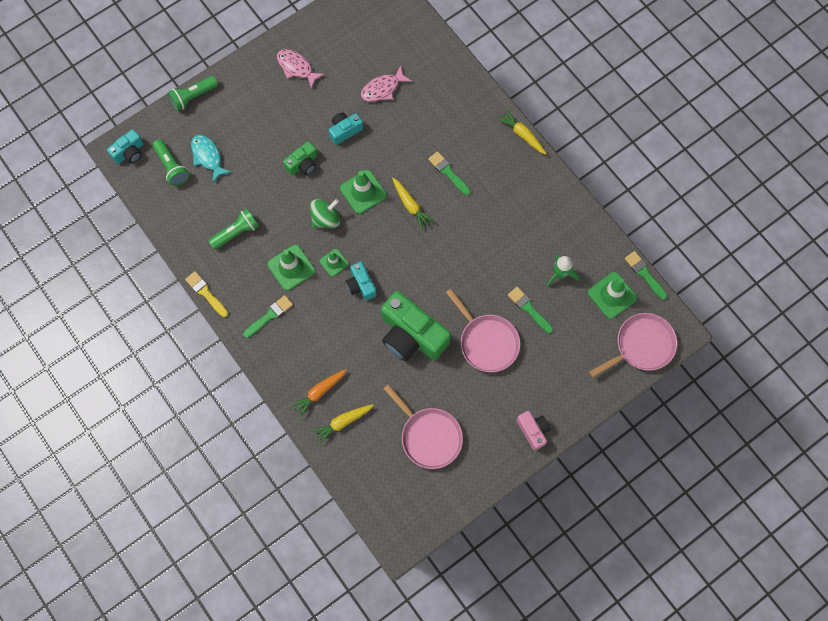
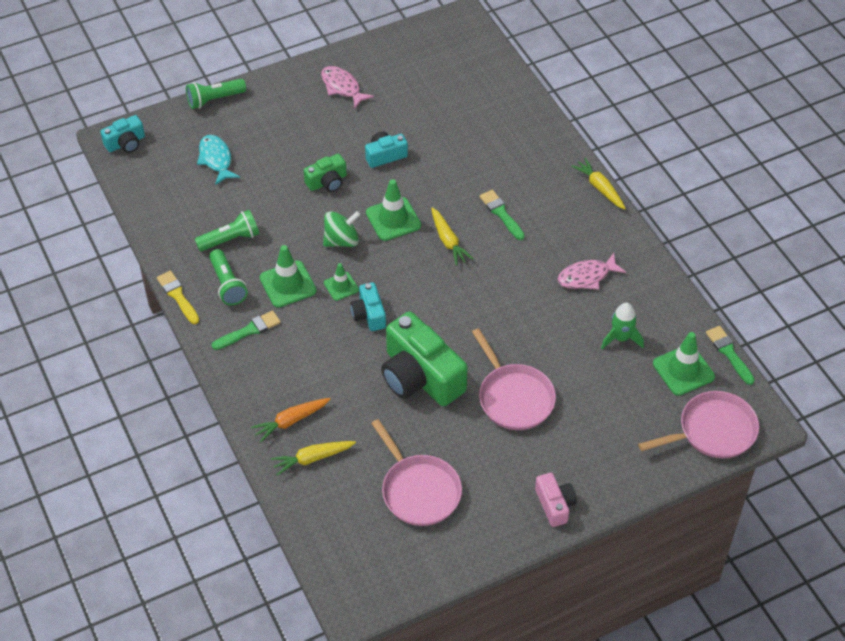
camera: 10 degrees right, 20 degrees down
green flashlight [153,139,189,186] -> green flashlight moved to [209,249,248,305]
pink fish [361,66,412,102] -> pink fish moved to [557,253,626,290]
green brush [508,287,553,333] -> none

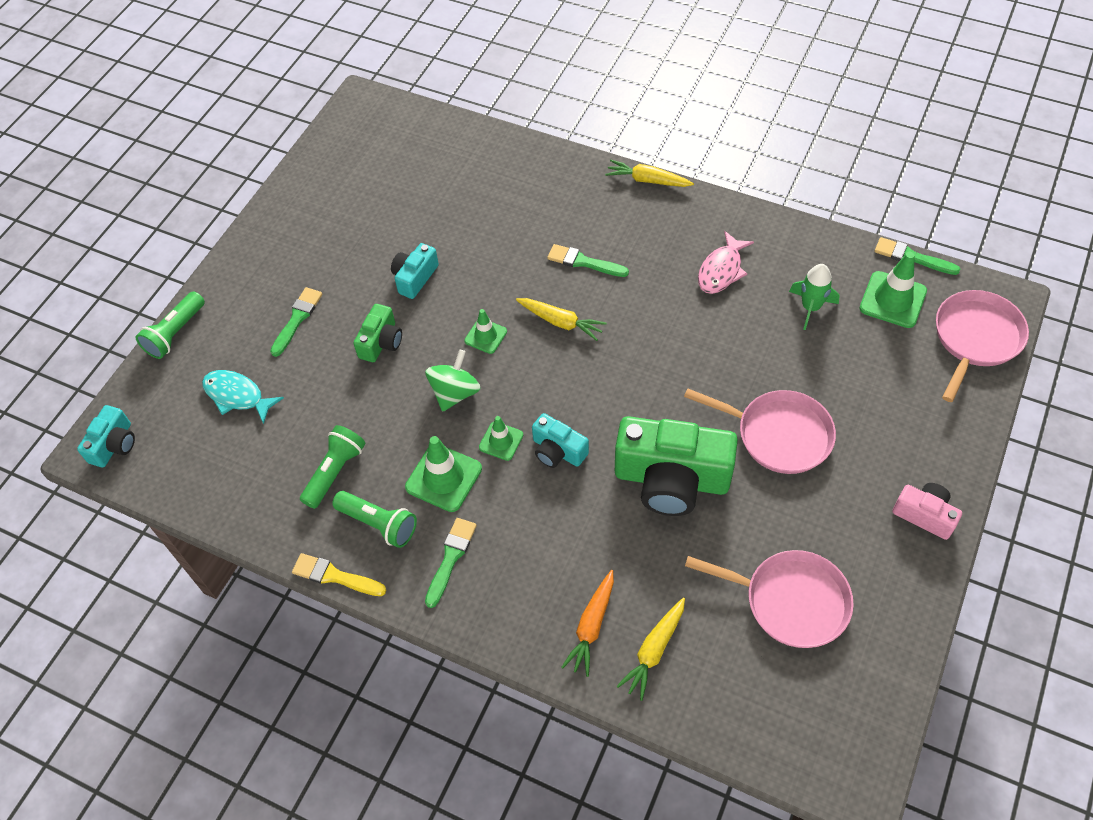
camera: 35 degrees left, 5 degrees up
pink fish [321,66,374,108] -> none
green traffic cone [366,179,421,241] -> green traffic cone [464,309,507,354], size x0.60
none -> green brush [270,287,323,357]

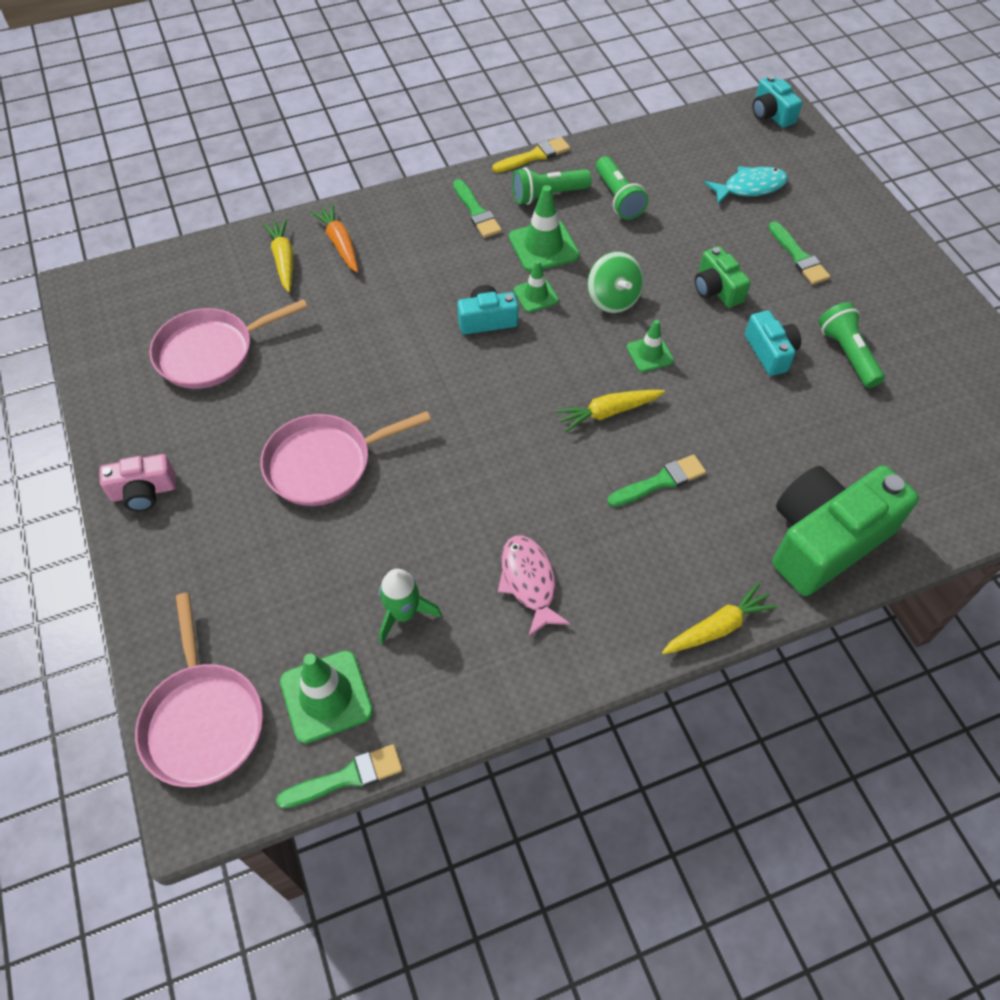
camera: 130 degrees right, 0 degrees up
green flashlight [136,291,205,359] -> green flashlight moved to [818,302,885,388]
green camera [615,416,738,516] -> green camera moved to [772,465,919,596]

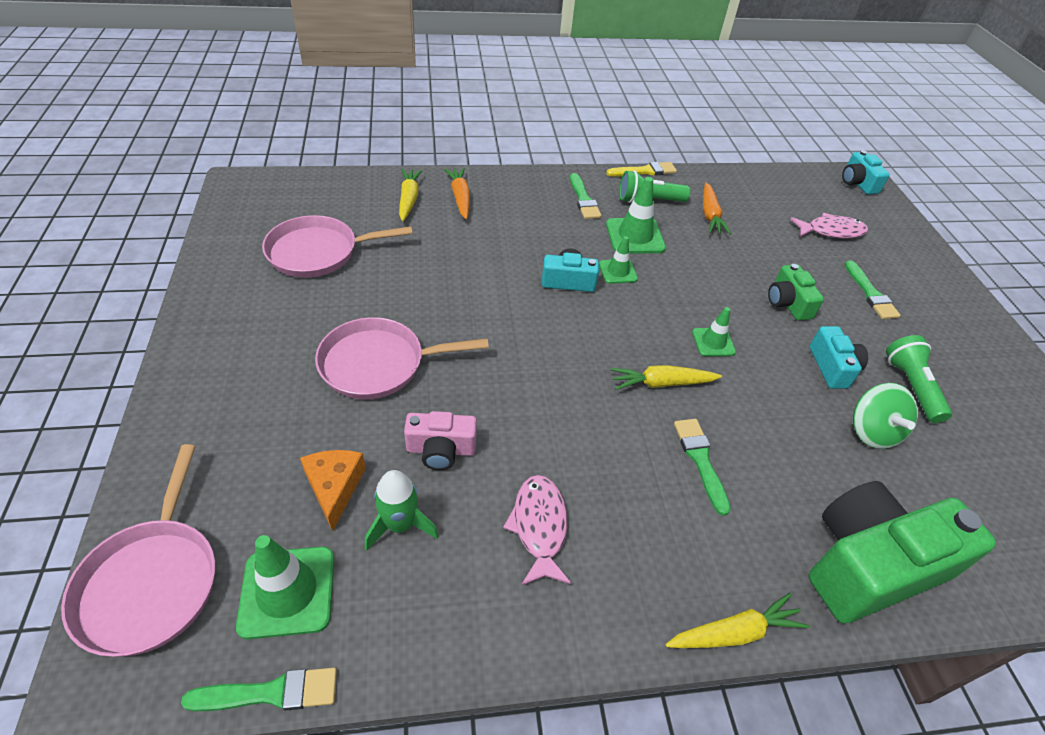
camera: 10 degrees right, 10 degrees down
pink camera [99,454,176,511] -> pink camera moved to [404,411,477,470]
green spinning top [588,252,644,313] -> green spinning top moved to [853,383,918,449]
green flashlight [596,156,649,220] -> orange carrot [703,183,731,234]
green brush [607,454,706,507] -> green brush turned 90 degrees counterclockwise [674,419,731,516]
turquoise fish [704,166,788,204] -> pink fish [790,213,868,239]
none -> orange cheese [300,450,366,531]

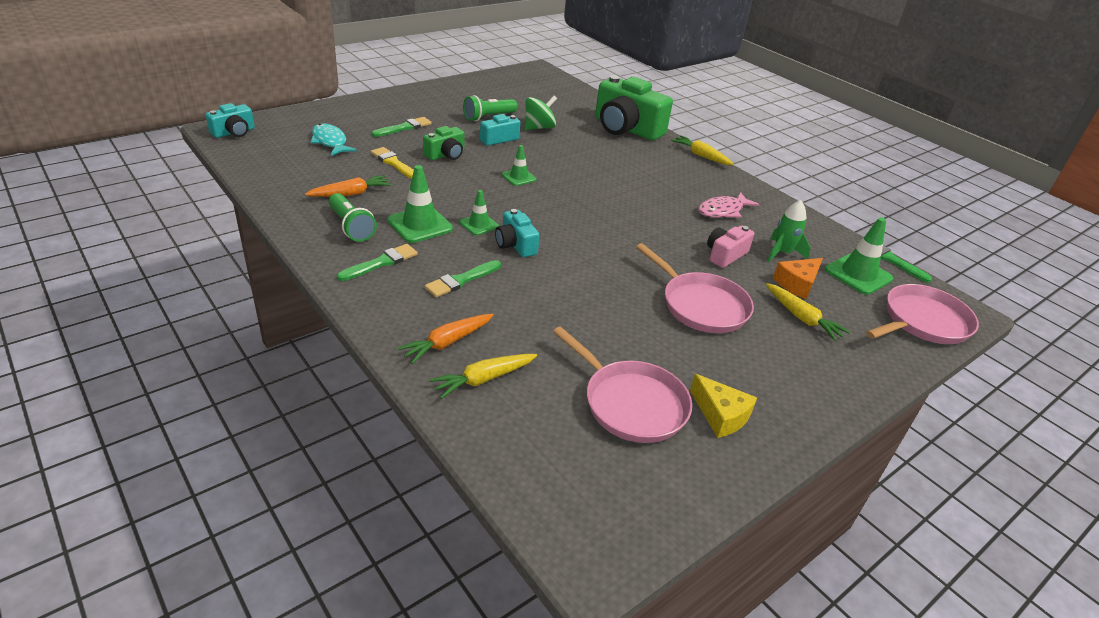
camera: 120 degrees left, 10 degrees down
pink camera [404,411,477,470] -> pink camera turned 105 degrees counterclockwise [707,226,754,268]
yellow brush [606,162,677,177] -> yellow brush moved to [371,147,414,179]
yellow carrot [610,365,722,390] -> yellow carrot moved to [766,283,850,341]
green brush [674,419,731,516] -> green brush moved to [425,260,501,297]
pink fish [790,213,868,239] -> turquoise fish [310,123,357,156]
none -> yellow cheese [690,374,757,438]

